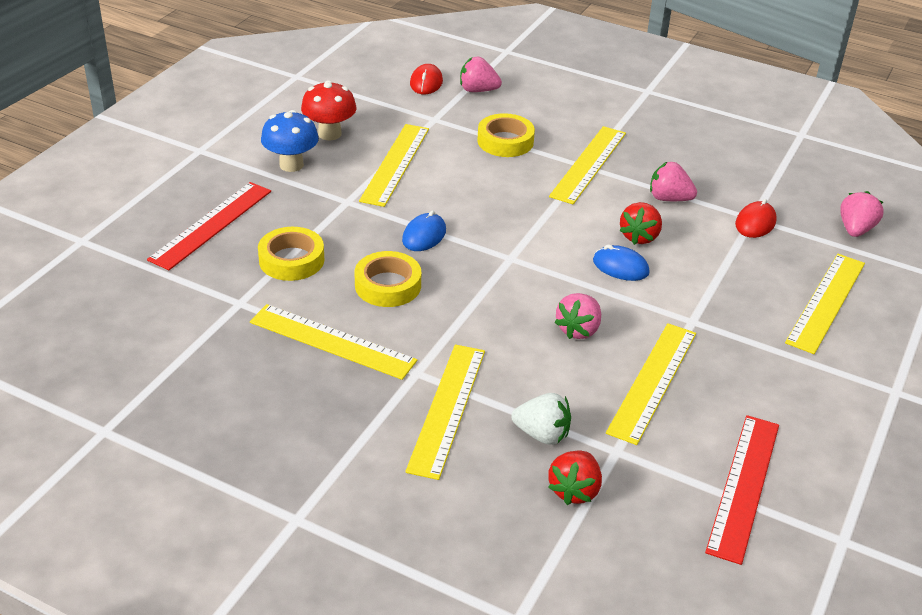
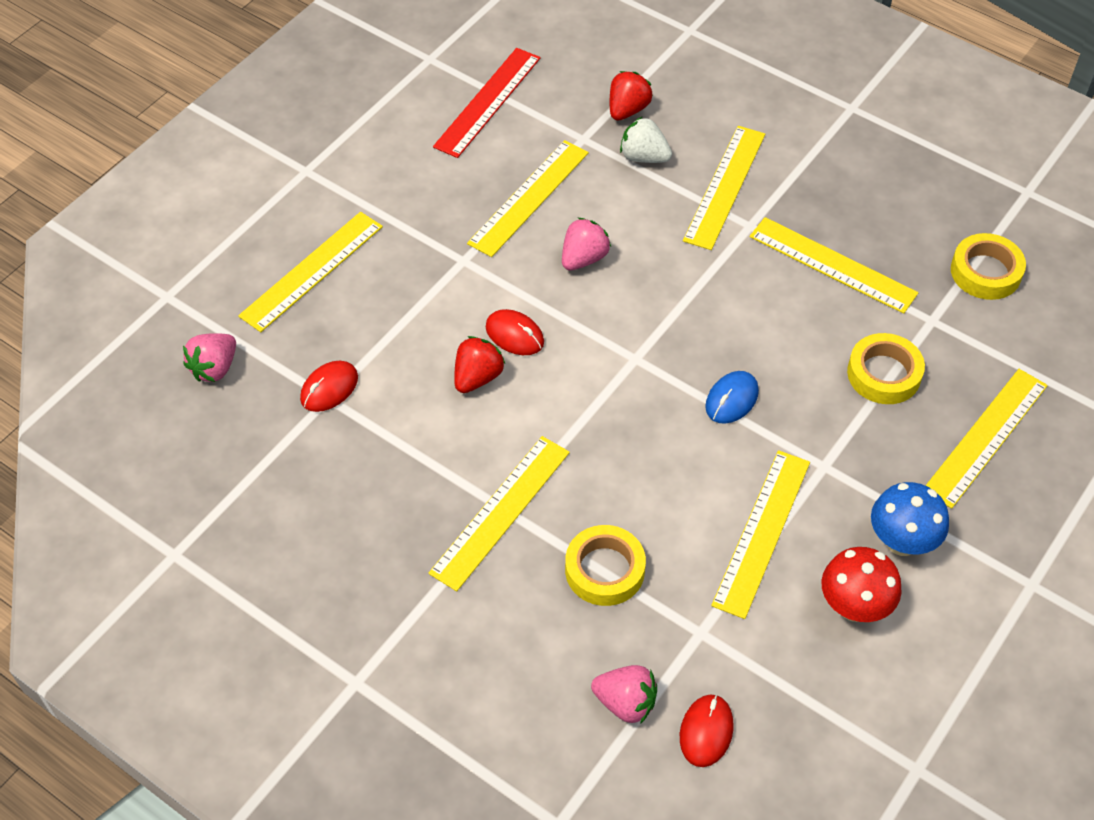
camera: 170 degrees left, 15 degrees up
red ruler [147,182,271,270] -> yellow ruler [925,369,1048,509]
yellow tape [355,251,421,307] -> yellow tape moved to [951,233,1026,300]
blue mouse [593,245,650,281] -> red mouse [486,309,544,355]
pink strawberry [650,162,697,201] -> none

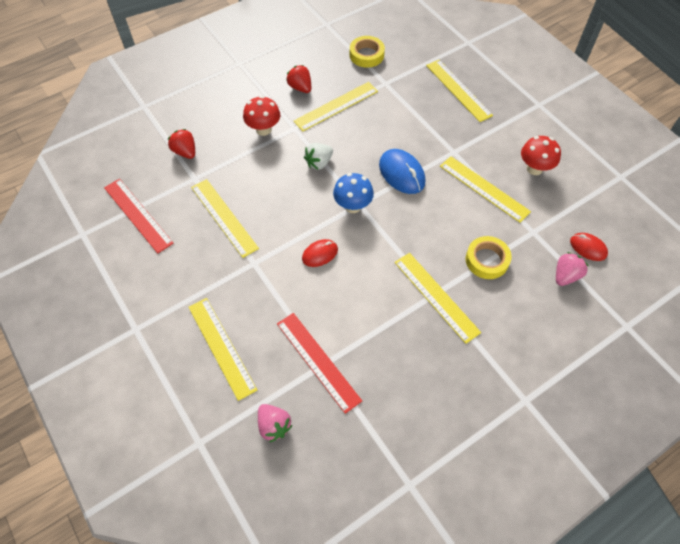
camera: 70 degrees left, 5 degrees up
red mouse [300,360,358,412] -> red ruler [277,313,362,414]
red strawberry [454,336,505,393] -> red strawberry moved to [286,65,311,93]
pink strawberry [562,218,611,271] -> none
white strawberry [620,116,672,163] -> white strawberry moved to [304,143,333,170]
yellow ruler [683,126,765,250] -> red mushroom [243,96,280,136]
blue mouse [705,371,759,424] -> blue mouse [379,149,425,194], size x1.60
yellow tape [847,333,925,404] -> none
blue mushroom [871,482,949,556] -> blue mushroom moved to [333,173,374,213]

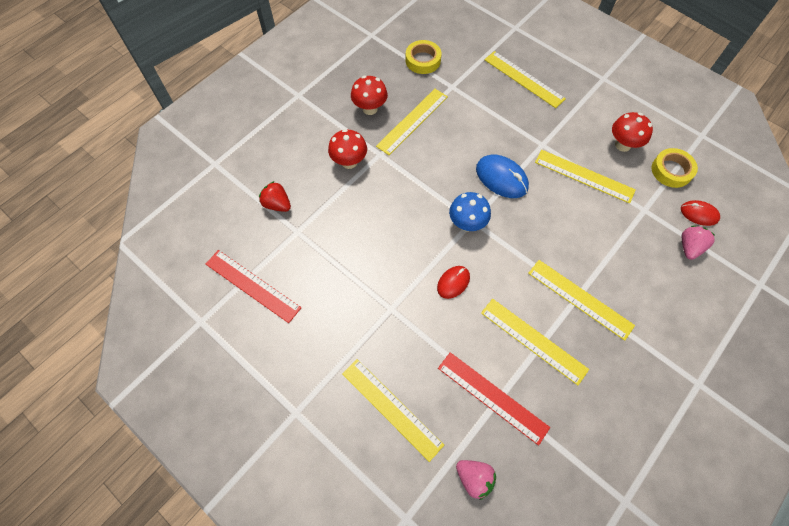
camera: 15 degrees left, 5 degrees up
yellow ruler [191,179,259,258] -> yellow ruler moved to [481,299,589,385]
red strawberry [286,65,311,93] -> red mushroom [351,76,388,115]
white strawberry [304,143,333,170] -> none
yellow tape [466,236,512,279] -> yellow tape moved to [652,148,698,188]

